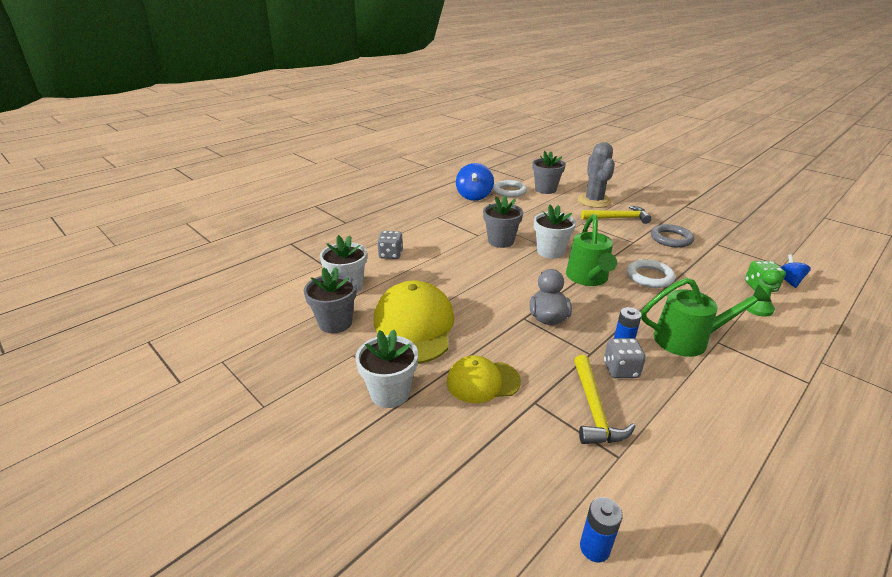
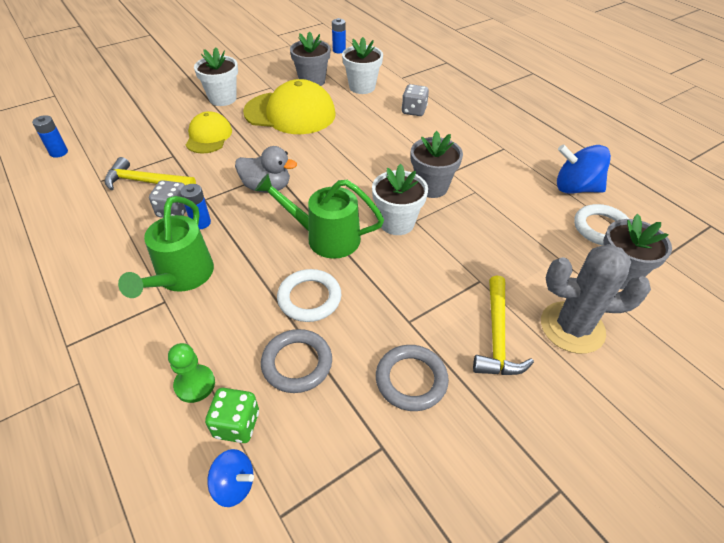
camera: 100 degrees right, 15 degrees up
none -> grey ring [261,329,332,393]
none -> blue battery [332,18,346,53]

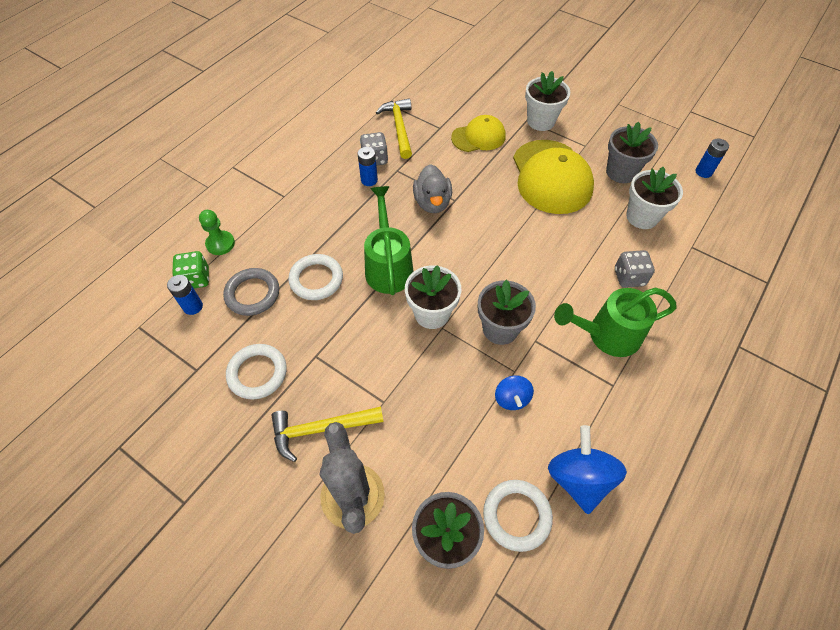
camera: 70 degrees right, 10 degrees up
blue battery [32,115,68,158] -> blue battery moved to [167,275,203,315]
green watering can [118,196,214,298] -> green watering can moved to [554,288,677,357]
blue spinning top [207,449,254,507] -> blue spinning top moved to [495,375,534,410]
grey ring [376,345,449,411] -> white ring [226,344,287,400]

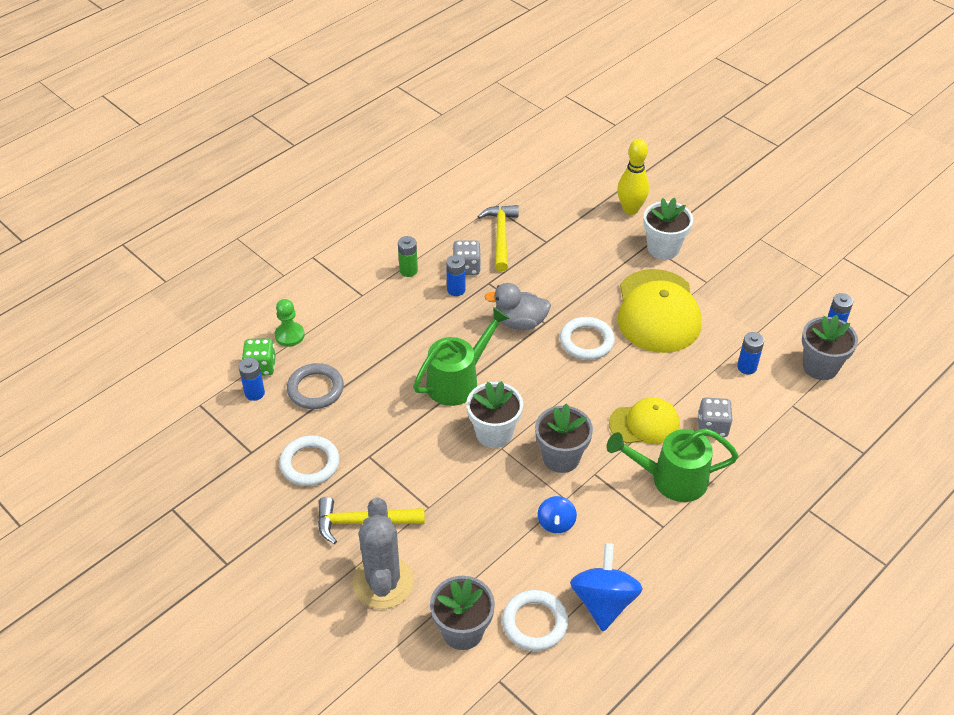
camera: 10 degrees right, 10 degrees down
white ring [288,254,343,300] -> white ring moved to [560,317,615,360]
green watering can [364,186,414,295] -> green watering can turned 45 degrees clockwise [413,307,510,406]
grey duck [413,164,452,213] -> grey duck turned 90 degrees clockwise [484,283,551,330]
yellow cap [451,115,506,152] -> yellow cap moved to [609,398,680,444]
grey flower pot [606,121,658,183] -> grey flower pot moved to [802,315,858,380]
white flower pot [626,167,683,229] -> blue battery [737,332,764,374]
none -> green battery [398,236,418,277]
none -> yellow bowling pin [617,139,649,215]

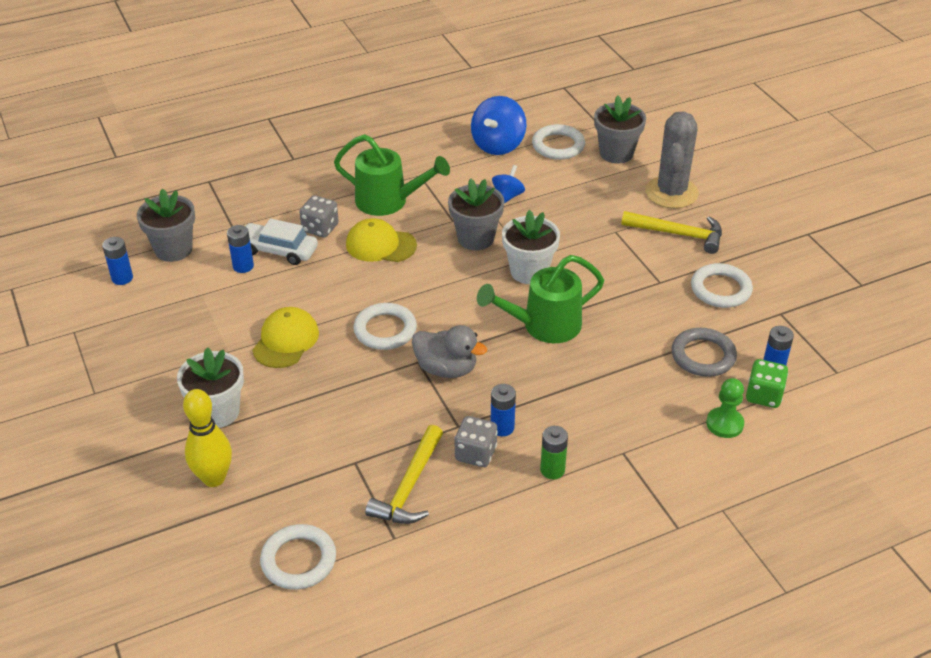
camera: 160 degrees left, 5 degrees down
yellow cap [617,269,701,353] -> yellow cap [253,307,319,368], size x0.59
none -> white car [244,219,318,265]
none -> white ring [260,524,336,590]

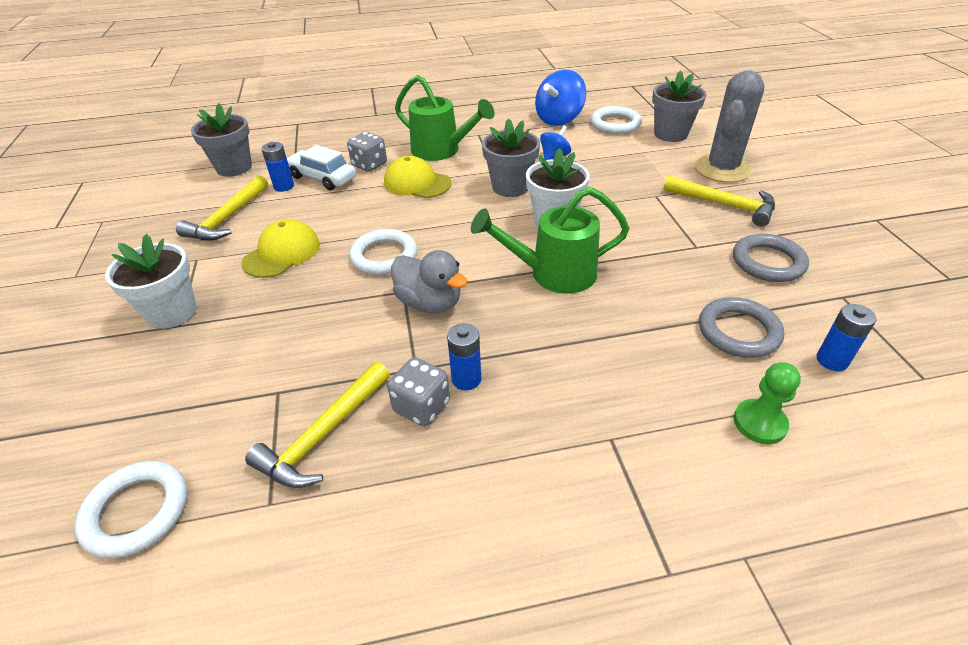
camera: 15 degrees right, 0 degrees up
blue battery [102,237,133,285] -> none
yellow bowling pin [183,389,232,487] -> none
green battery [540,426,568,479] -> none
white ring [691,263,753,308] -> grey ring [733,234,809,282]
green dice [746,359,788,408] -> none
none -> yellow hammer [176,175,268,240]

